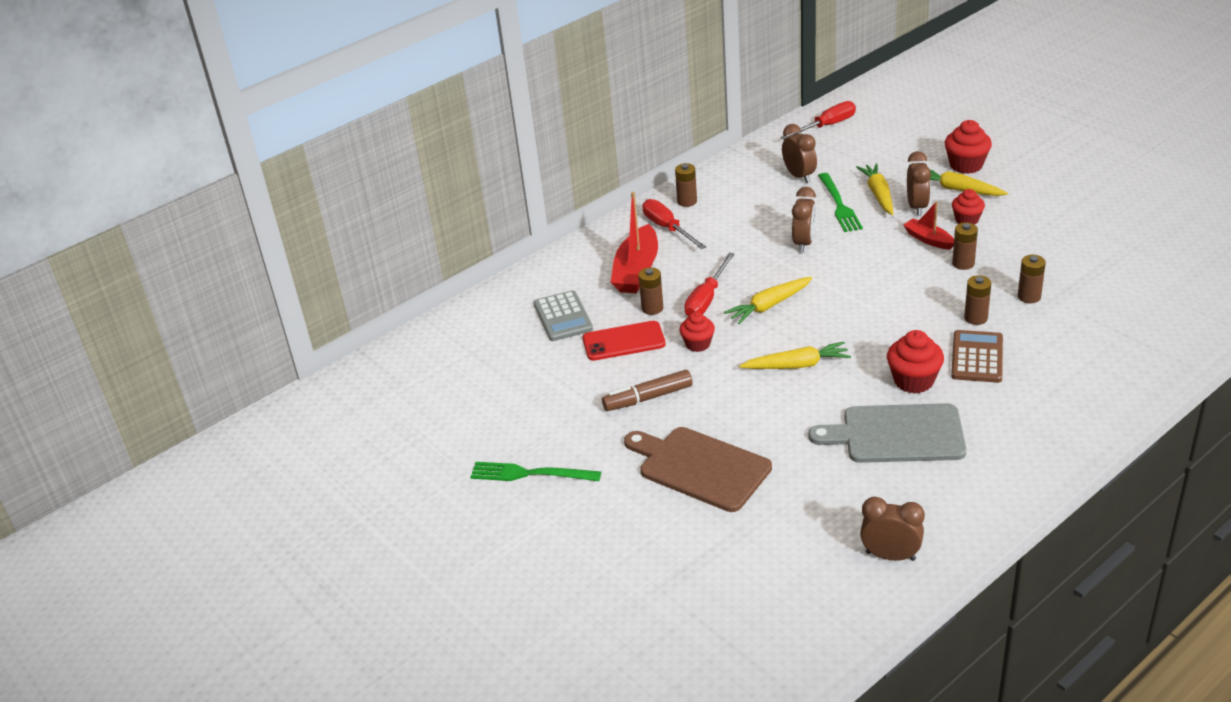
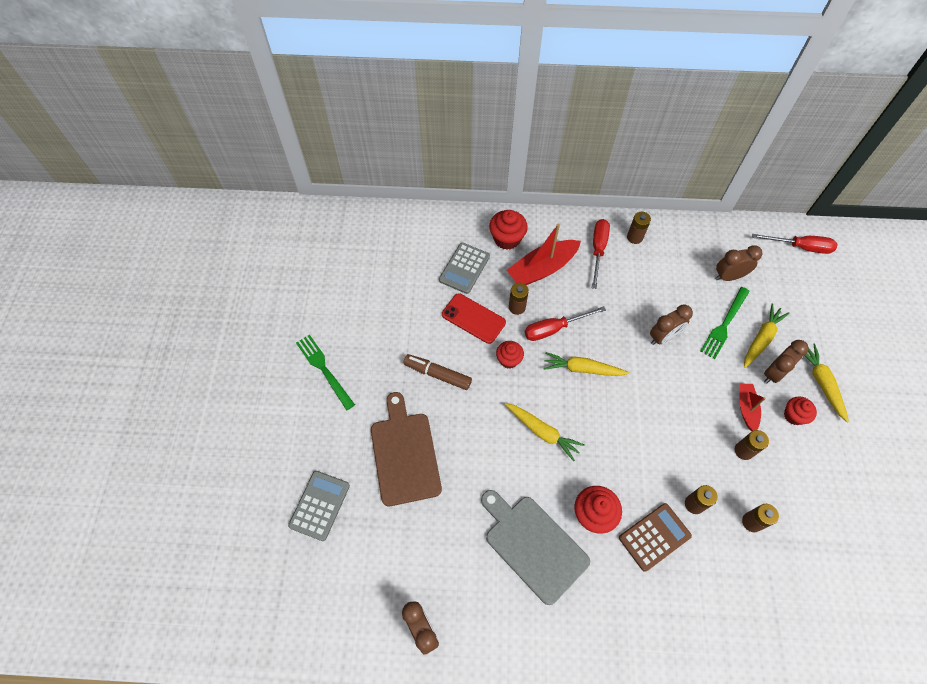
camera: 40 degrees right, 25 degrees up
brown clock [782,124,817,183] -> brown clock turned 120 degrees counterclockwise [715,245,763,281]
red cupcake [945,120,992,174] -> red cupcake moved to [489,210,528,250]
none -> grey calculator [288,471,350,541]

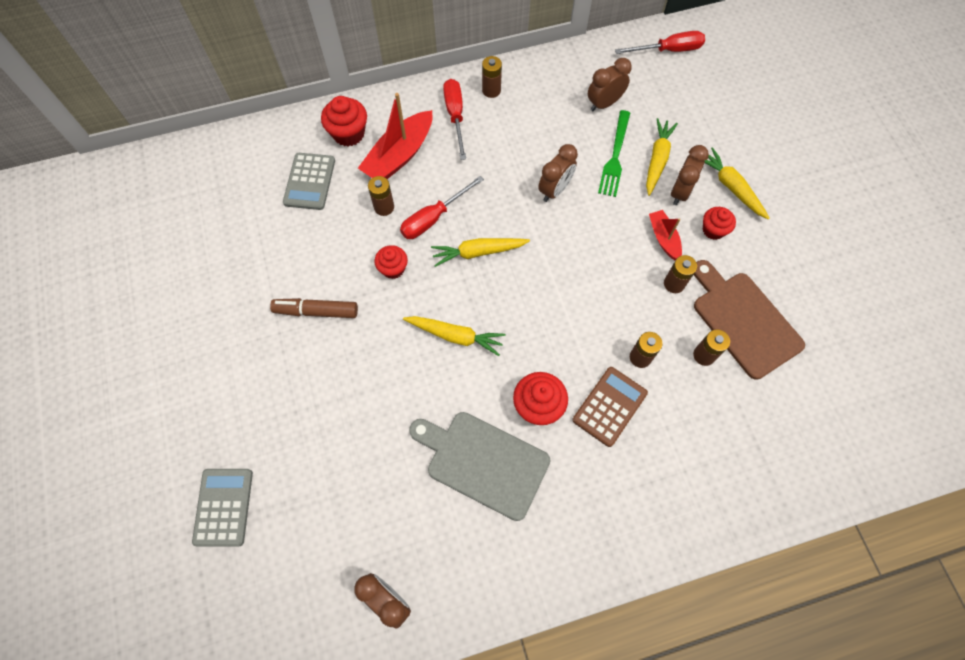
camera: 20 degrees left, 5 degrees up
green fork [296,335,355,411] -> none
brown cutting board [371,392,442,506] -> brown cutting board moved to [694,260,805,380]
red phone [442,293,506,344] -> none

